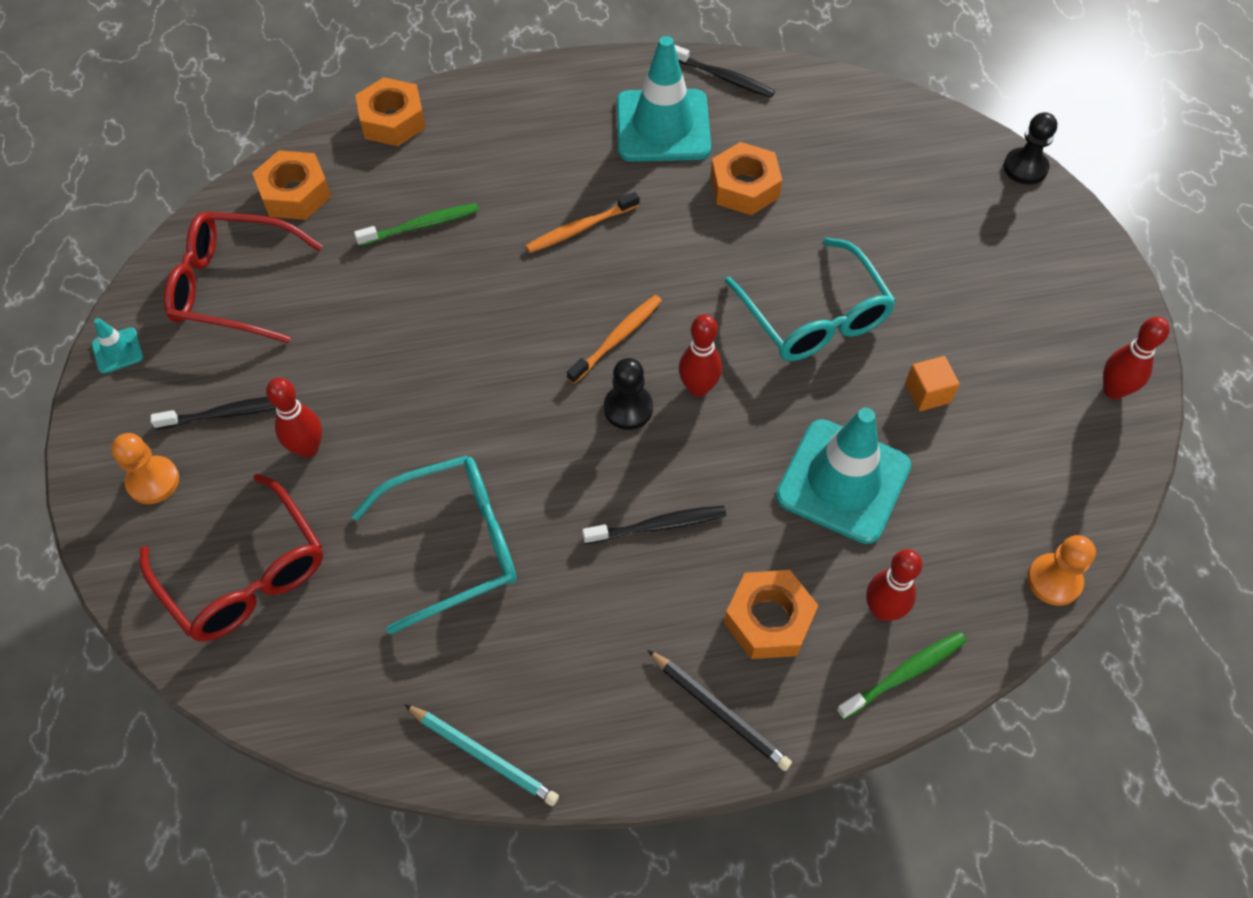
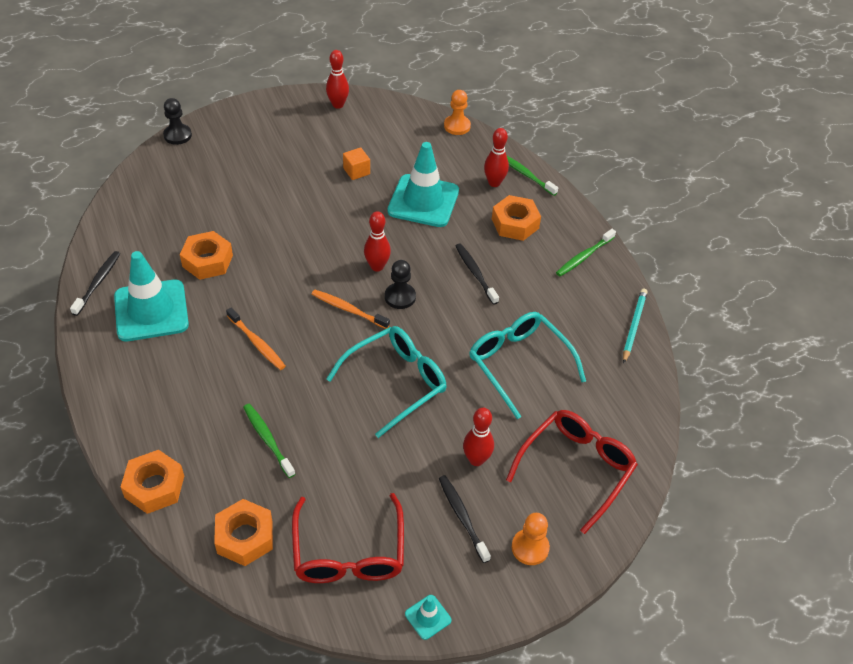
camera: 105 degrees left, 10 degrees down
black pencil [648,650,792,771] -> none
turquoise glasses [725,238,896,361] -> turquoise glasses moved to [327,326,446,438]
none -> green toothbrush [556,229,616,276]

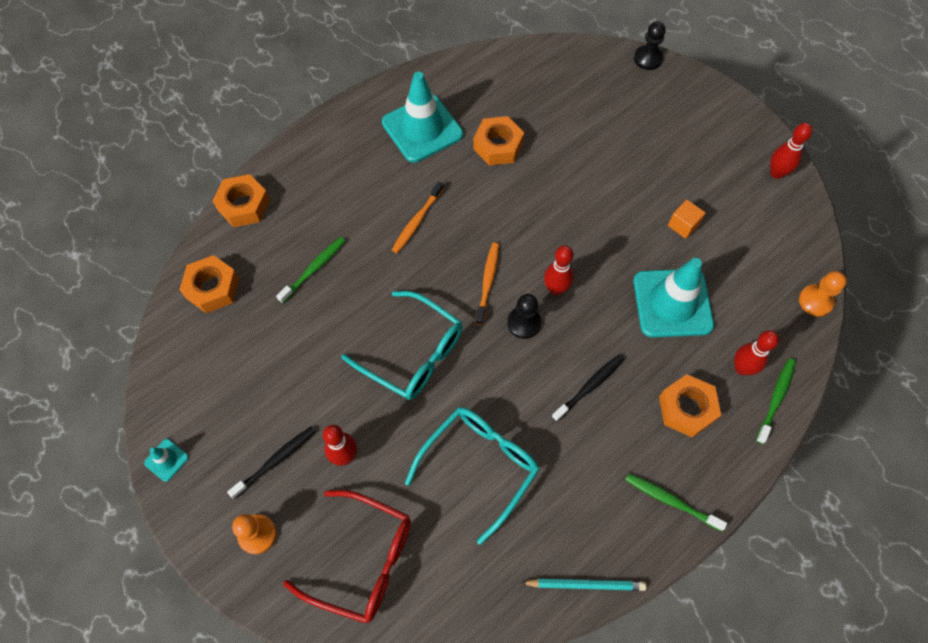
camera: 75 degrees right, 15 degrees up
black toothbrush [70,251,121,316] -> none
red glasses [292,493,404,583] -> none

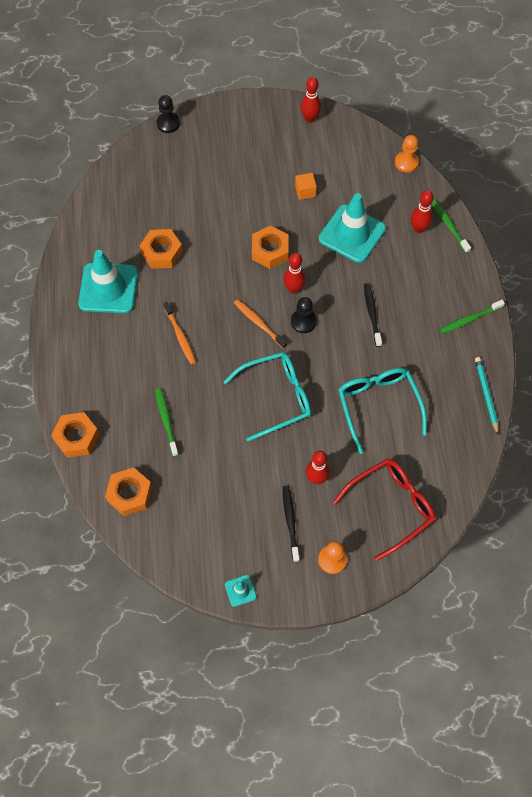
camera: 55 degrees left, 0 degrees up
turquoise pencil [521,579,647,591] -> turquoise pencil turned 45 degrees counterclockwise [475,357,499,434]
orange nut [659,374,721,438] -> orange nut moved to [252,226,289,269]

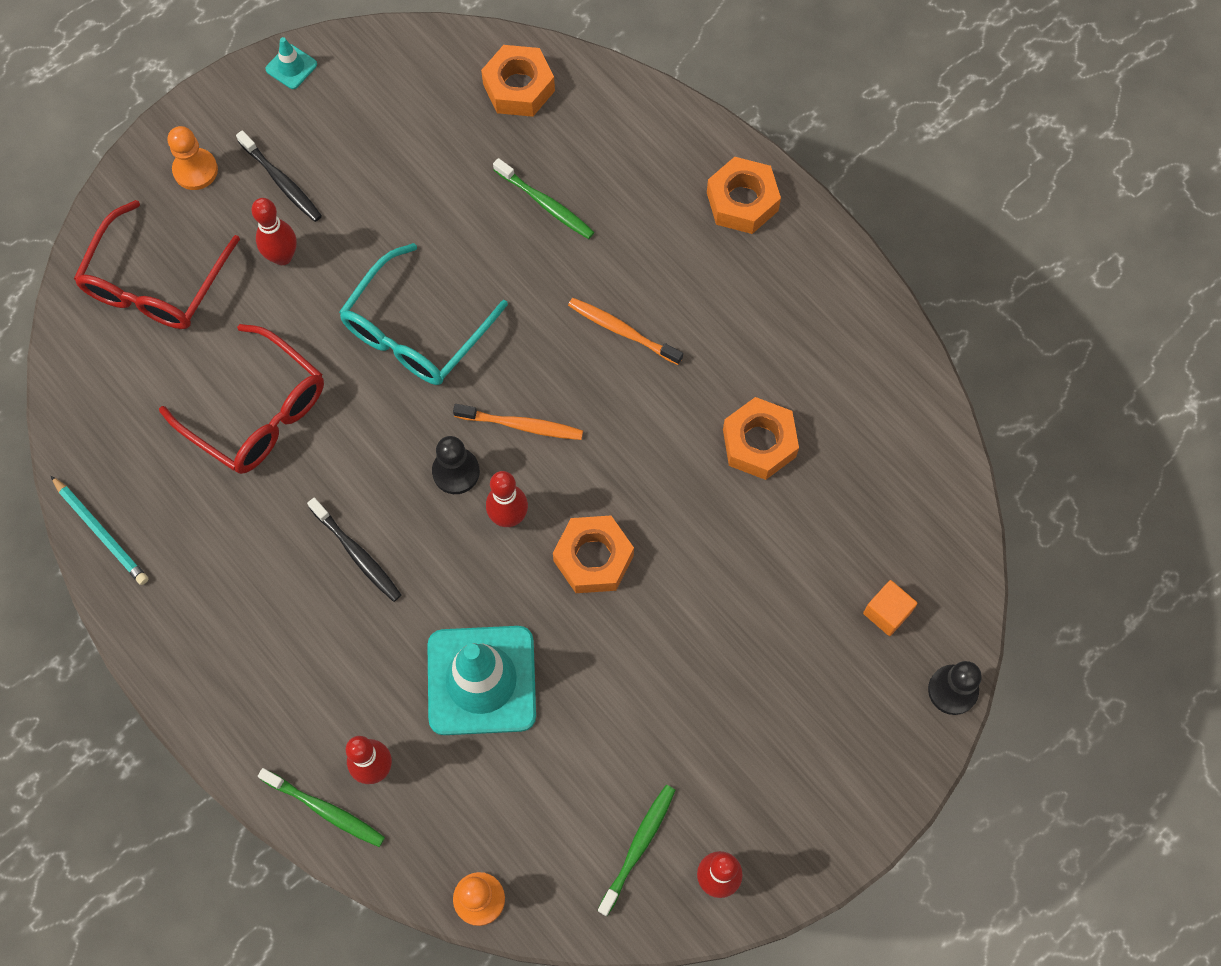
camera: 145 degrees right, 5 degrees up
orange nut [51,412,100,458] -> orange nut moved to [707,157,781,234]
turquoise traffic cone [78,250,138,313] -> none
orange cube [295,173,317,200] -> orange cube moved to [863,580,918,636]
turquoise glasses [338,368,427,454] -> red glasses [159,324,324,474]
green toothbrush [439,300,505,334] -> green toothbrush moved to [597,785,676,916]

